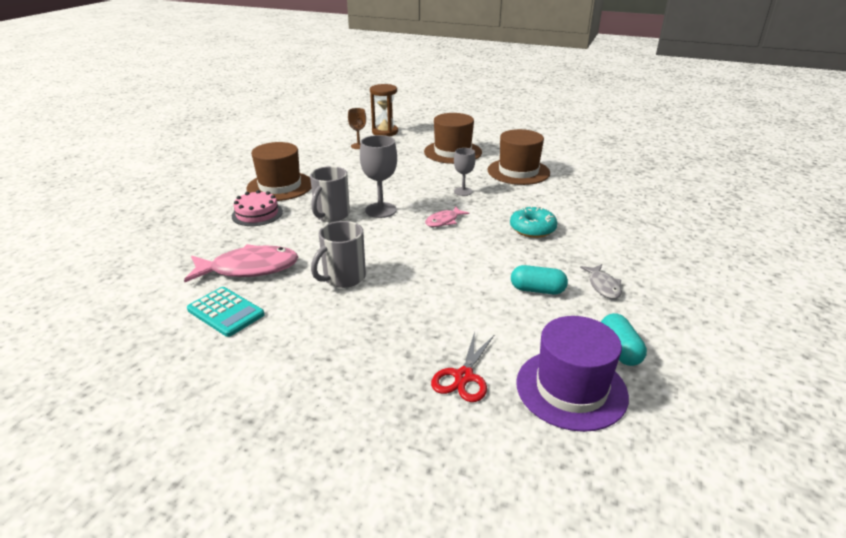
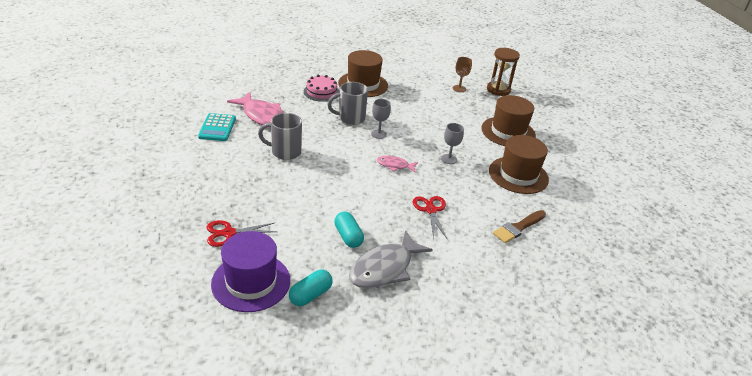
camera: 50 degrees right, 5 degrees up
grey goblet [360,135,397,218] -> grey goblet [371,99,391,139], size x0.63
turquoise donut [510,206,557,238] -> red scissors [413,196,448,240]
grey fish [580,264,622,299] -> grey fish [349,230,433,288], size x1.90
none -> brown brush [493,210,546,243]

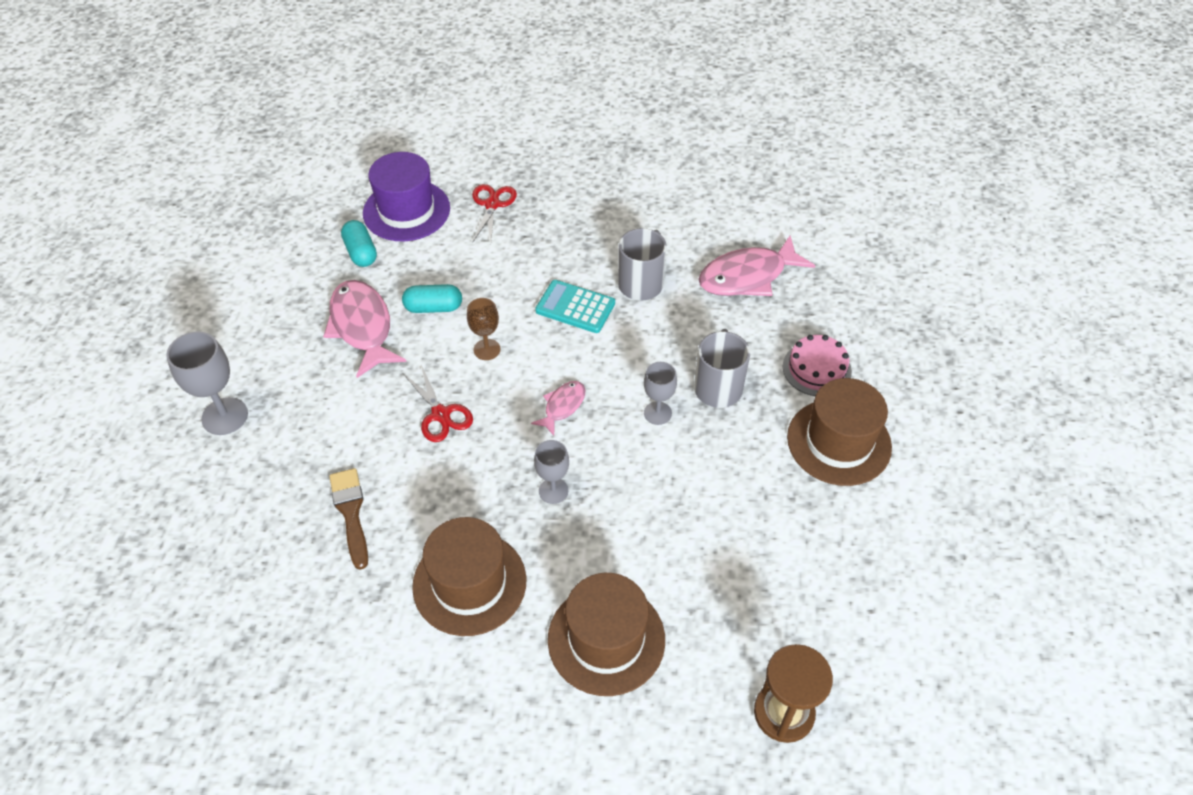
camera: 115 degrees right, 15 degrees up
turquoise calculator [198,113,236,141] -> turquoise calculator moved to [535,280,615,333]
grey fish [349,230,433,288] -> pink fish [323,280,407,378]
red scissors [413,196,448,240] -> red scissors turned 45 degrees clockwise [403,365,473,442]
brown goblet [453,57,472,92] -> brown goblet moved to [467,298,501,360]
none -> grey goblet [166,331,248,435]

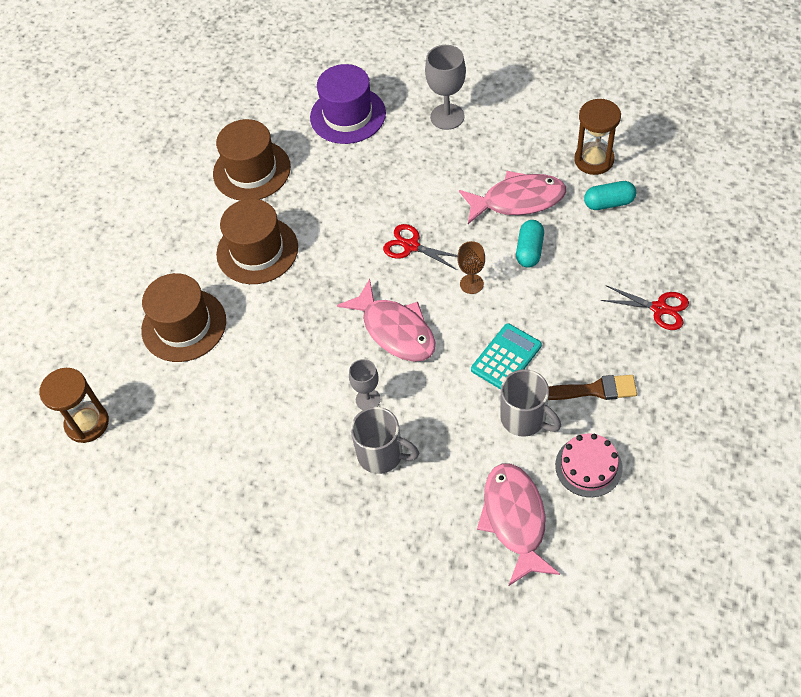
camera: 110 degrees right, 5 degrees up
brown brush [329,468,368,570] -> brown brush moved to [548,375,637,400]
purple hat [363,152,450,241] -> purple hat moved to [310,64,386,144]
red scissors [403,365,473,442] -> red scissors turned 45 degrees clockwise [383,224,458,270]
pink fish [531,381,585,436] -> pink fish [337,279,435,361], size x1.90
grey goblet [534,440,569,504] -> none
pink cake [783,335,852,396] -> pink cake moved to [555,434,623,497]
brown hat [787,378,892,486] -> brown hat moved to [213,119,291,201]
none -> brown hourglass [574,99,621,175]

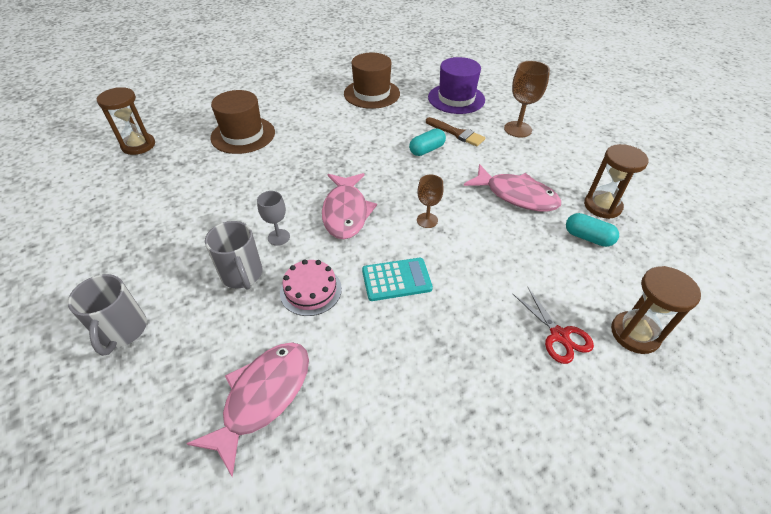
camera: 35 degrees right, 10 degrees down
brown hat [216,199,298,284] -> none
red scissors [383,224,458,270] -> none
grey goblet [425,45,466,130] -> brown goblet [504,61,550,137]
grey mug [500,369,561,437] -> grey mug moved to [68,274,147,356]
turquoise capsule [516,220,544,268] -> turquoise capsule moved to [409,128,446,156]
brown brush [548,375,637,400] -> brown brush moved to [426,117,485,146]
pink cake [555,434,623,497] -> pink cake moved to [280,260,342,316]
none -> brown hourglass [611,266,701,354]

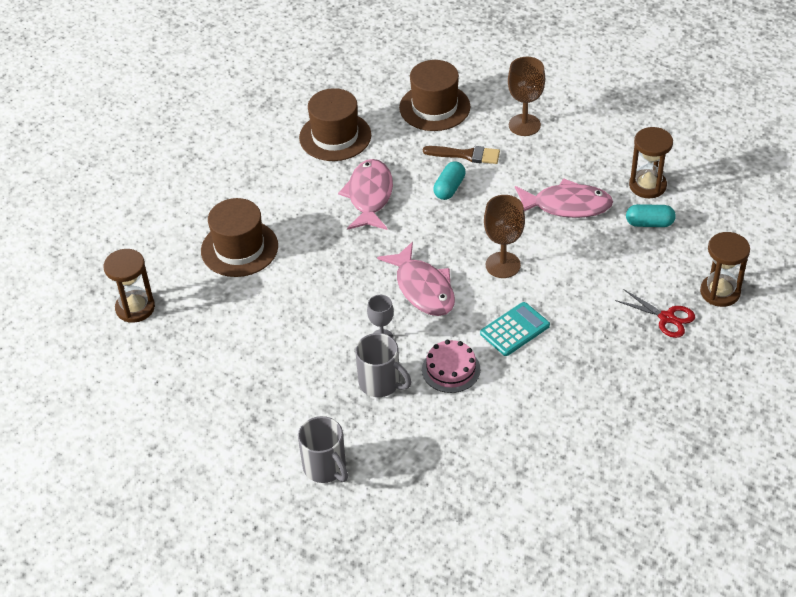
camera: 25 degrees left, 0 degrees up
pink fish [186,342,309,477] -> pink fish moved to [338,159,393,230]
brown goblet [417,175,443,228] -> brown goblet [484,195,525,278], size x1.60
purple hat [428,57,485,114] -> brown hat [399,60,470,131]

